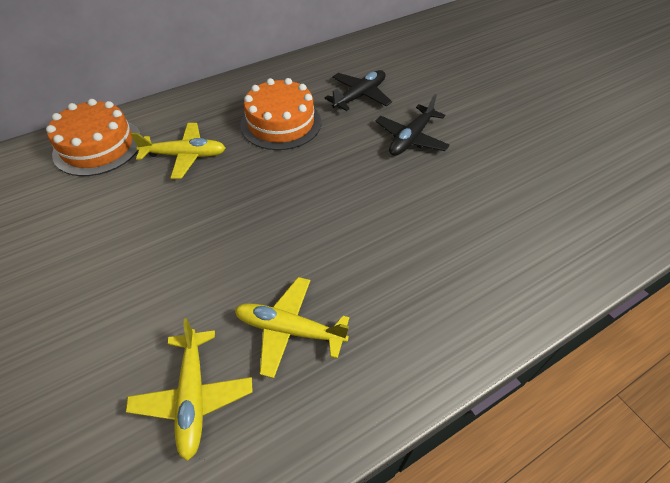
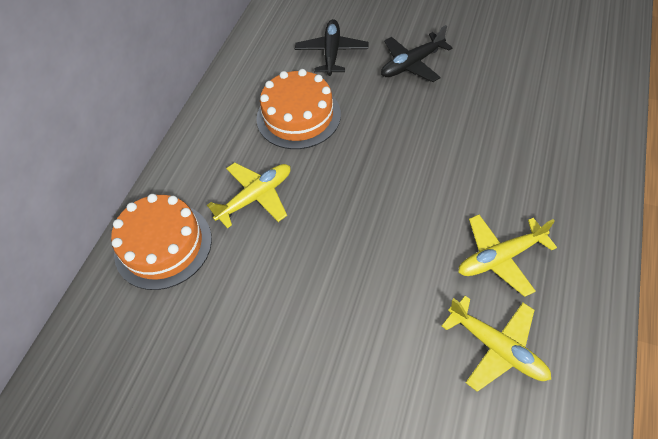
camera: 35 degrees left, 5 degrees up
black plane [375,94,450,156] -> black plane turned 60 degrees clockwise [381,25,453,82]

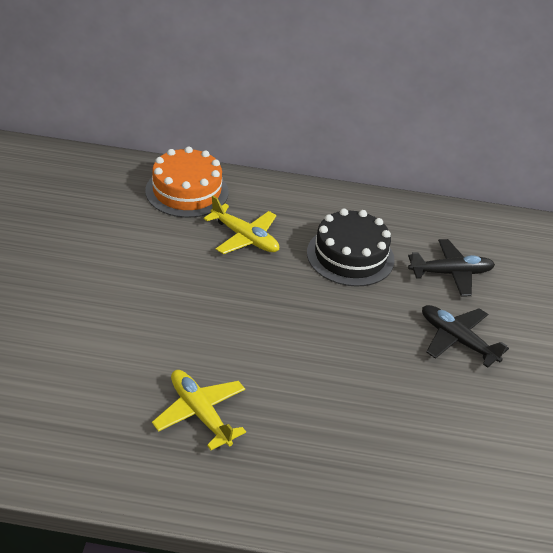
camera: 70 degrees right, 15 degrees down
orange cake [256,69,341,149] -> black cake [307,209,395,287]
yellow plane [442,296,551,392] -> none

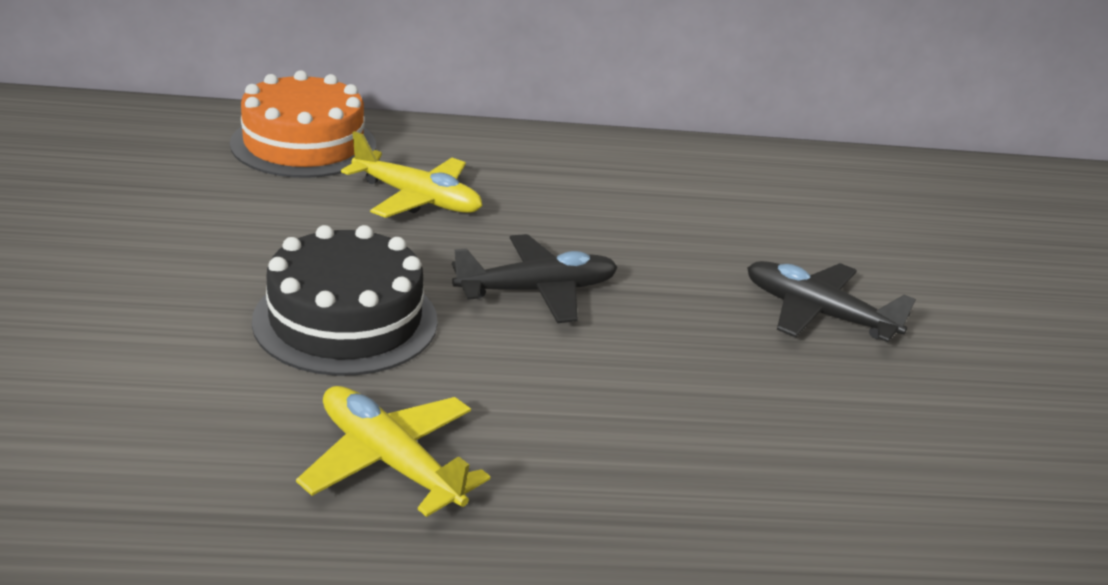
camera: 10 degrees left, 10 degrees down
black cake [307,209,395,287] -> black cake moved to [252,225,438,376]
black plane [408,239,495,297] -> black plane moved to [452,234,618,323]

